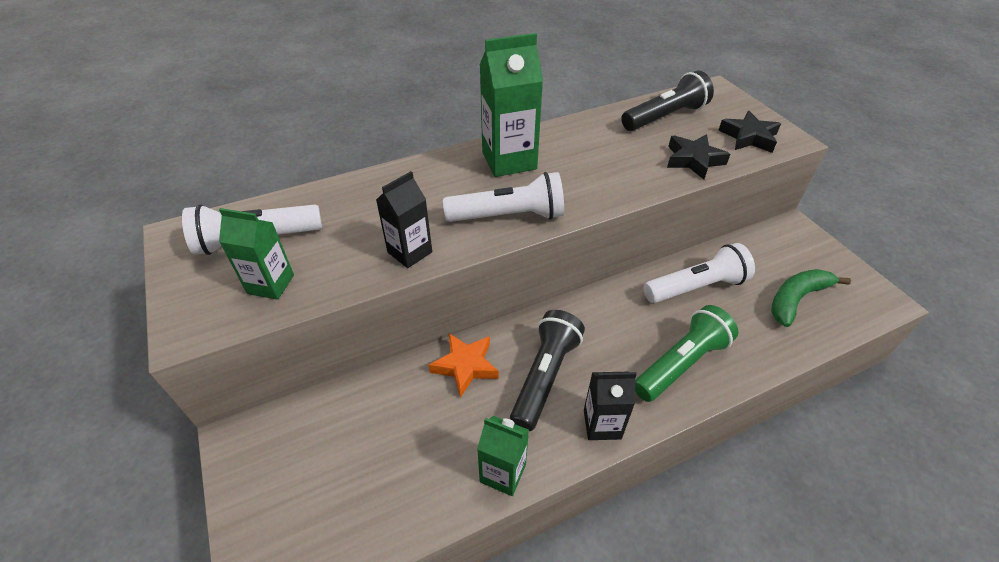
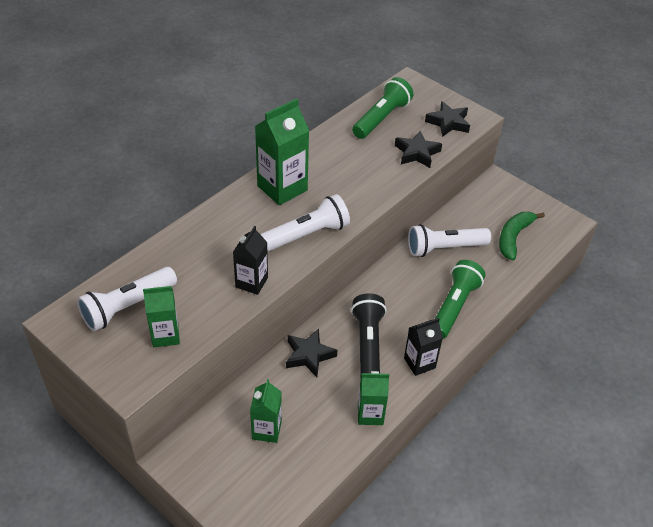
camera: 25 degrees left, 0 degrees up
orange star [429,333,499,398] -> black star [286,328,337,377]
black flashlight [621,71,714,131] -> green flashlight [352,77,413,139]
white flashlight [644,243,755,303] -> white flashlight turned 150 degrees counterclockwise [408,224,491,257]
none -> green carton [250,379,282,443]

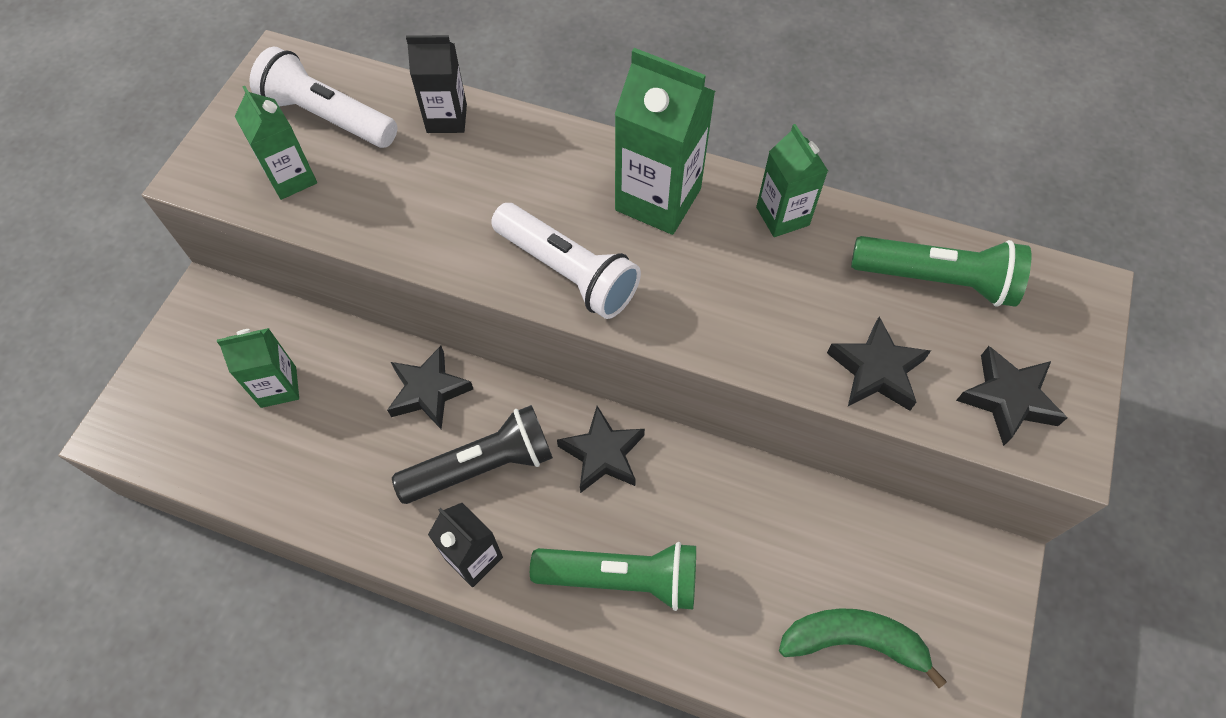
camera: 70 degrees right, 15 degrees up
black carton [233,226,268,295] -> black carton moved to [406,35,467,133]
green carton [358,371,389,425] -> green carton moved to [756,124,828,237]
white flashlight [408,224,491,257] -> none
none -> black star [557,406,645,493]

